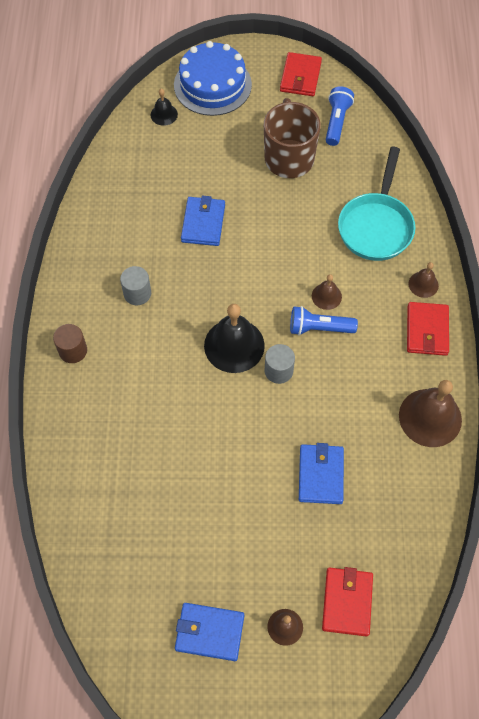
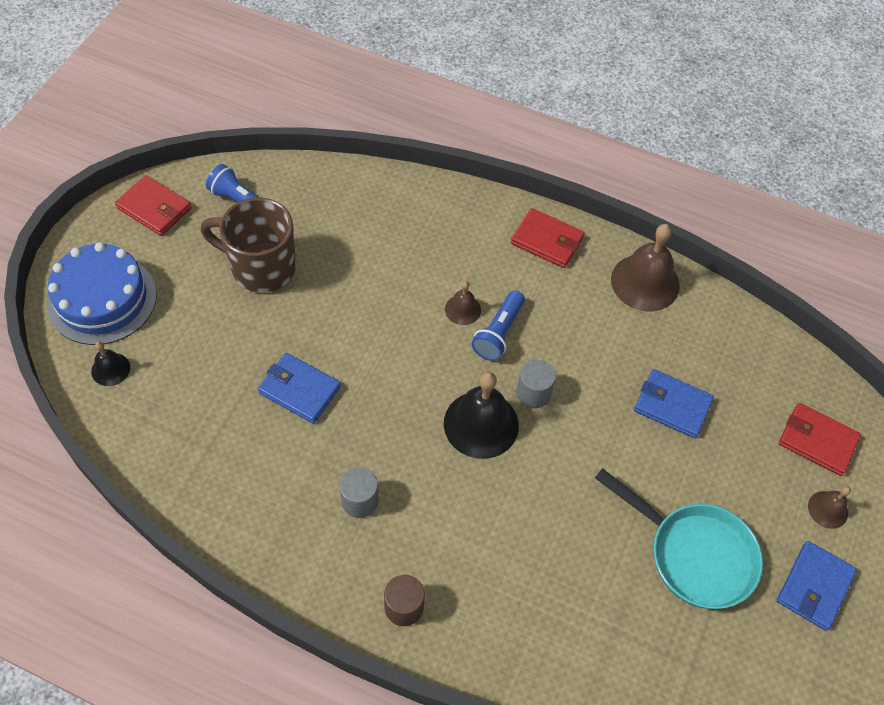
camera: 70 degrees left, 5 degrees down
turquoise pan [338,147,415,261] -> turquoise pan moved to [595,468,763,609]
brown bell [408,262,439,298] -> none

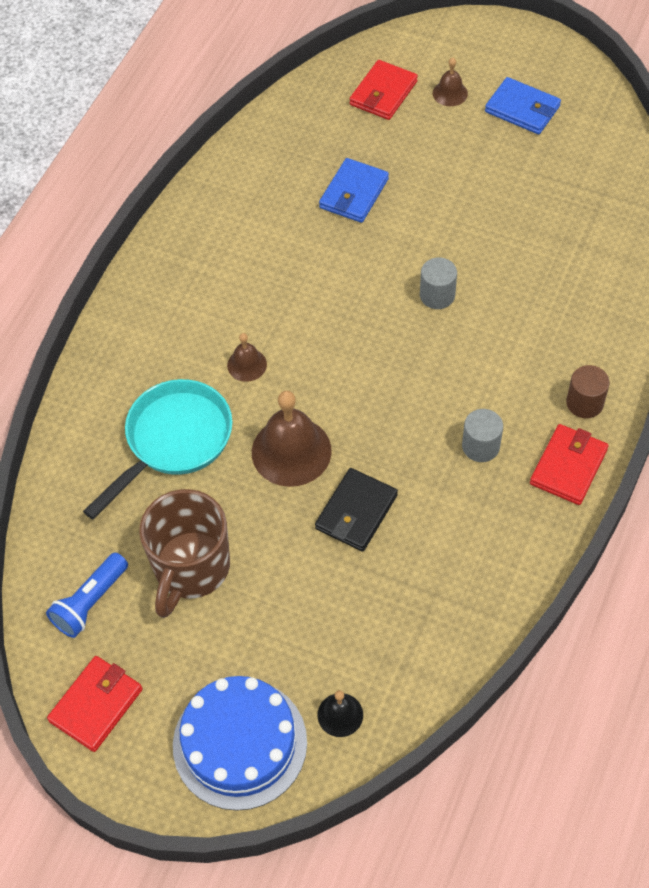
camera: 85 degrees left, 0 degrees up
blue wallet [258,353,341,424] -> black wallet [315,468,398,552]
black bell [444,372,519,459] -> none
blue flashlight [471,290,525,361] -> none
red wallet [511,208,585,268] -> red wallet moved to [530,424,608,505]
grey cylinder [516,360,556,408] -> grey cylinder moved to [420,257,457,309]
turquoise pan [595,468,763,609] -> turquoise pan moved to [83,379,233,519]
brown bell [611,224,680,311] -> brown bell moved to [252,391,332,487]

